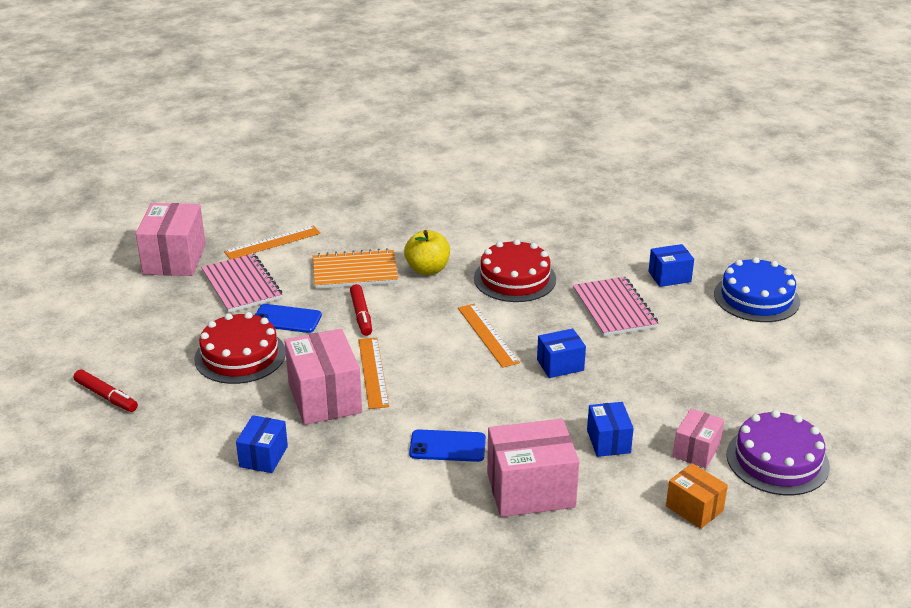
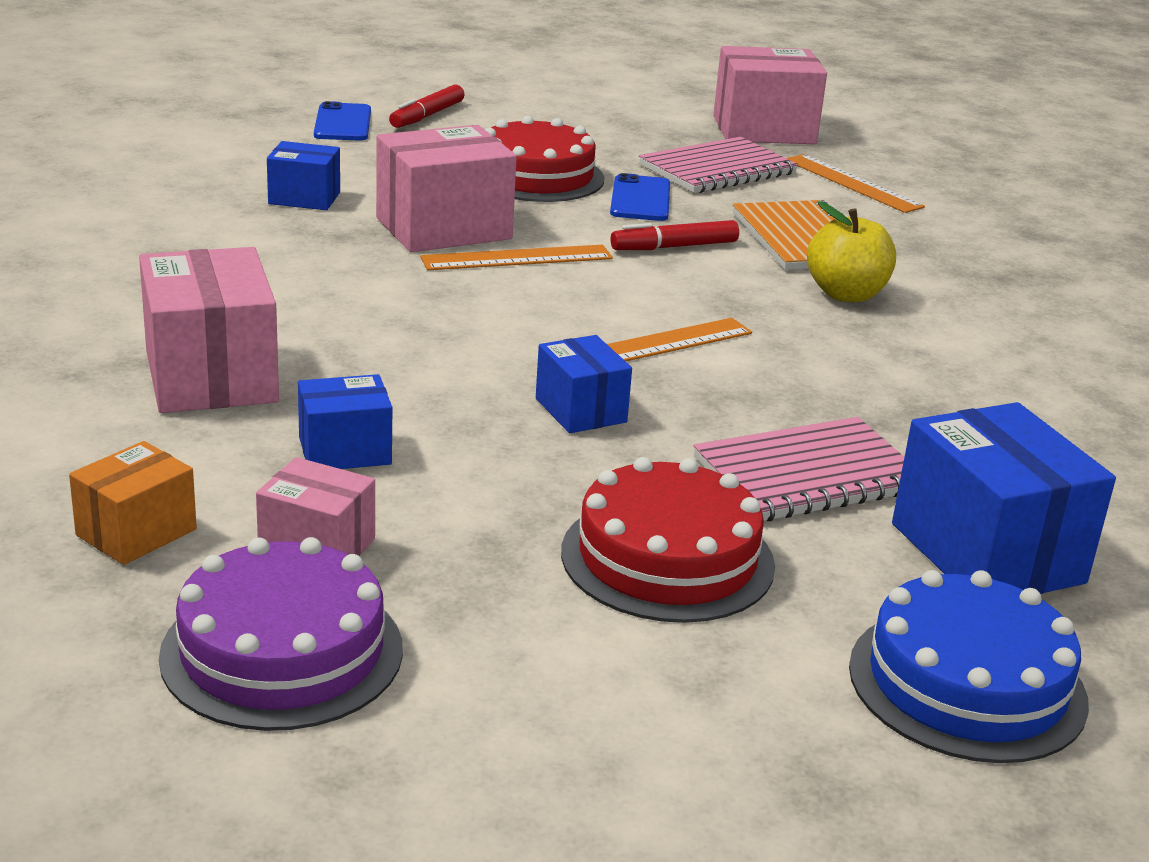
camera: 80 degrees right, 5 degrees down
blue phone [409,429,486,462] -> blue phone moved to [314,101,371,141]
red cake [474,239,556,302] -> red cake moved to [561,457,775,623]
blue box [648,244,694,287] -> blue box [892,402,1116,594], size x1.77

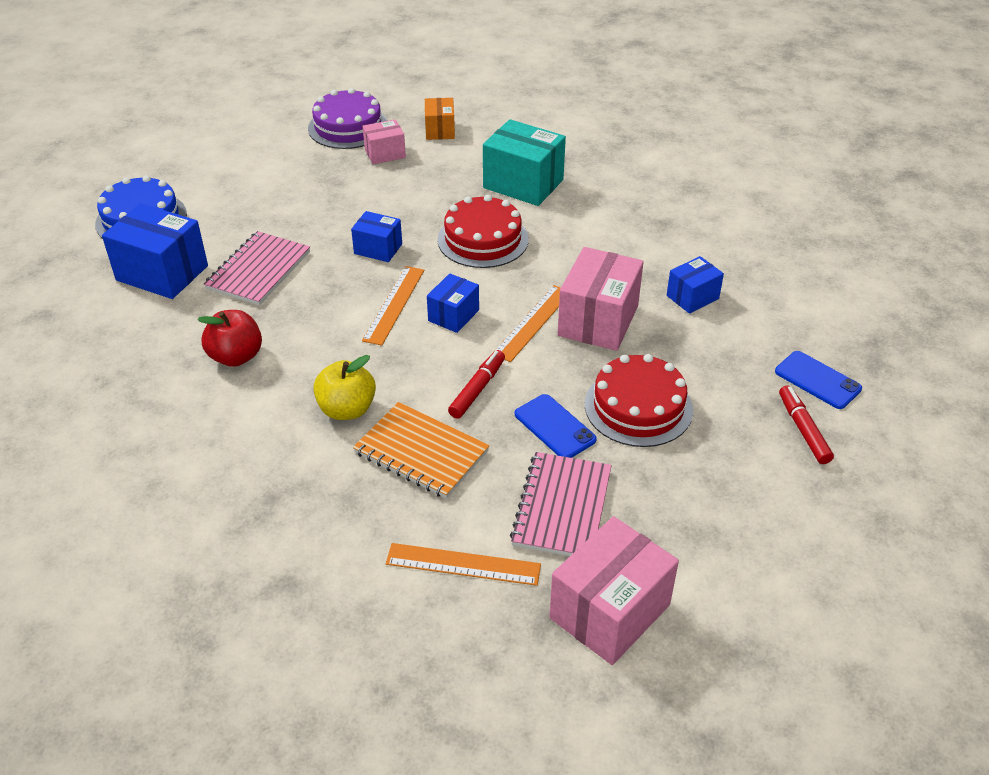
camera: 140 degrees right, 15 degrees up
pink box [139,247,279,413] -> turquoise box [483,119,566,206]
blue box [298,374,392,469] -> blue box moved to [427,273,479,333]
red cake [561,457,775,623] -> red cake moved to [437,195,529,268]
none -> red apple [197,310,262,367]

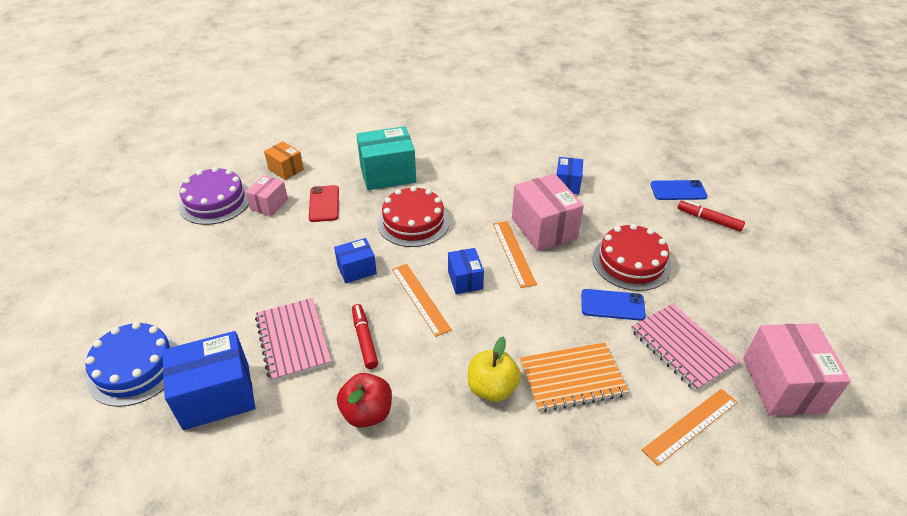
camera: 45 degrees left, 0 degrees up
red marker [448,350,505,419] -> red marker moved to [352,304,378,369]
none -> red phone [309,185,339,222]

